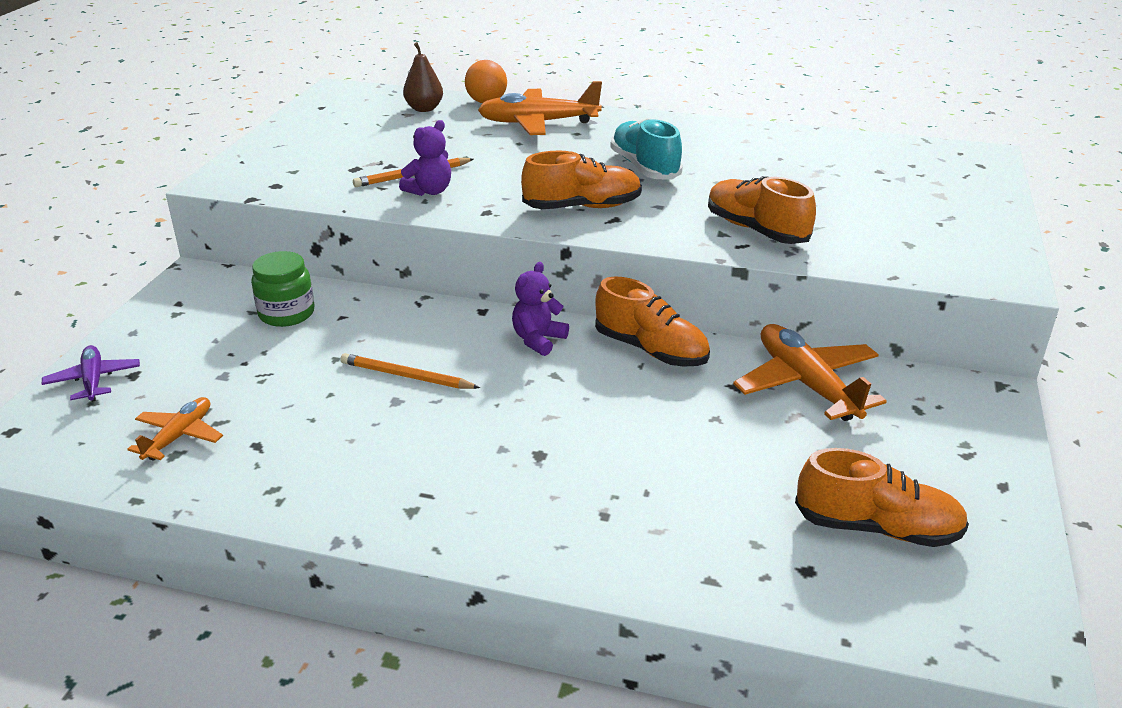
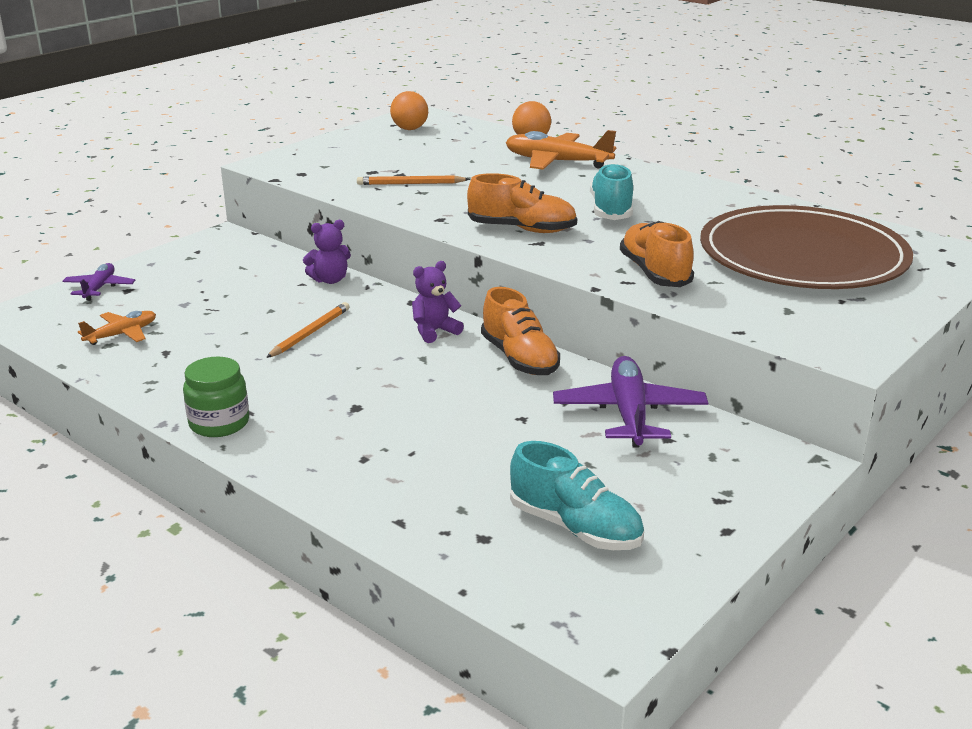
camera: 25 degrees right, 5 degrees down
green jar [251,251,315,327] -> green jar moved to [183,357,249,437]
orange pencil [340,353,480,389] -> orange pencil turned 75 degrees clockwise [266,302,350,358]
purple teddy bear [399,120,451,196] -> purple teddy bear moved to [303,220,351,284]
brown pear [403,42,443,112] -> none
orange plane [733,324,887,421] -> purple plane [553,356,708,448]
orange shoe [795,448,969,547] -> turquoise shoe [510,441,644,550]
none -> orange ball [390,91,428,130]
none -> brown plate [700,205,913,289]

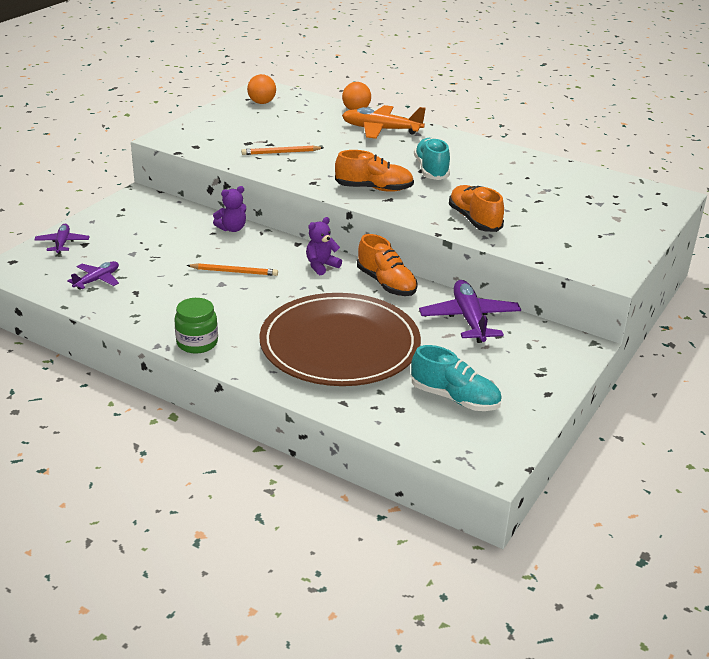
camera: 10 degrees left, 5 degrees up
orange plane [78,311,156,345] -> purple plane [67,261,119,290]
orange pencil [266,302,350,358] -> orange pencil turned 75 degrees clockwise [186,263,278,276]
brown plate [700,205,913,289] -> brown plate moved to [259,293,421,386]

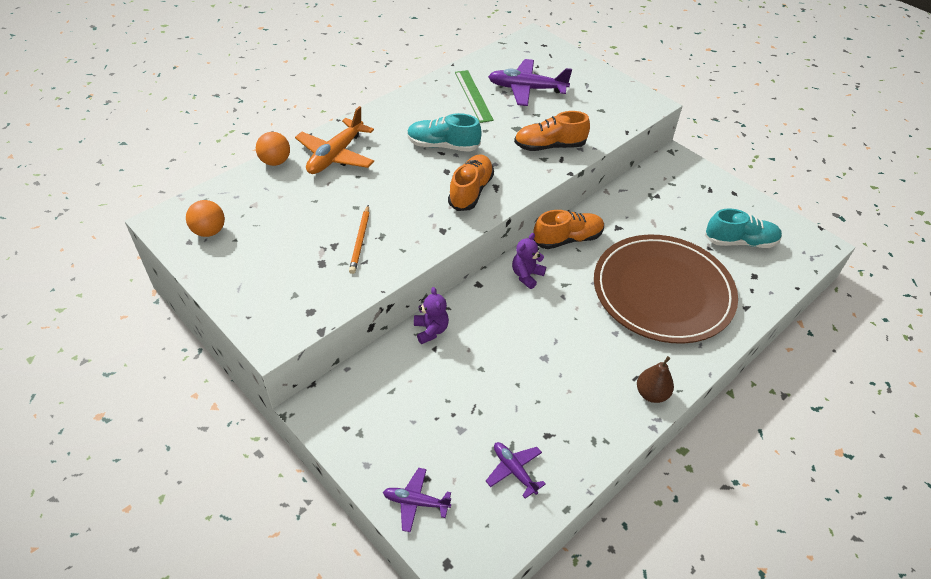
camera: 75 degrees left, 15 degrees up
green jar [175,298,218,353] -> brown pear [637,356,674,403]
orange pencil [186,263,278,276] -> none
purple teddy bear [306,217,342,275] -> purple teddy bear turned 60 degrees clockwise [512,233,546,289]
turquoise shoe [411,345,502,411] -> turquoise shoe turned 45 degrees clockwise [705,208,782,248]
purple plane [419,280,521,343] -> purple plane moved to [488,59,572,106]
none -> green ruler [455,70,494,123]

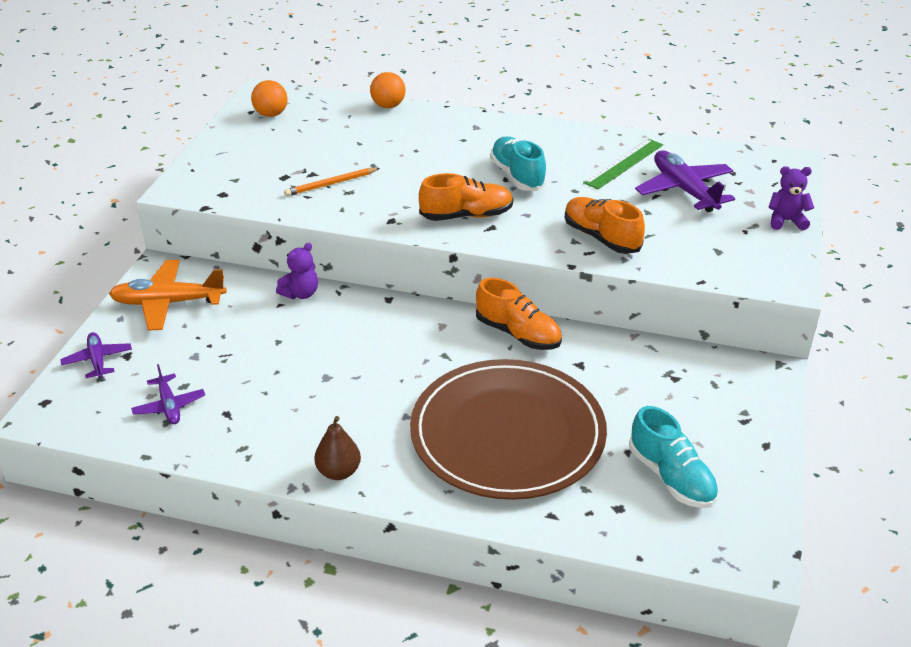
camera: 60 degrees right, 10 degrees down
orange plane [295,106,374,174] -> orange plane moved to [109,260,227,330]
purple plane [486,442,546,499] -> purple plane turned 135 degrees clockwise [131,364,205,424]
purple teddy bear [512,233,546,289] -> purple teddy bear moved to [769,166,814,230]

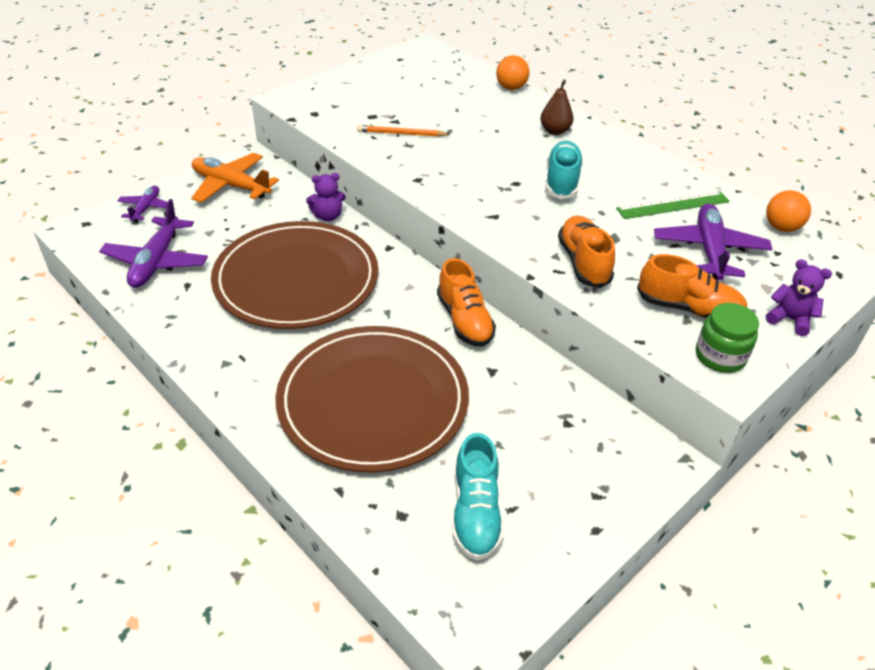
camera: 30 degrees right, 5 degrees up
purple plane [131,364,205,424] -> purple plane [99,199,208,288], size x1.74
orange ball [251,80,287,117] -> orange ball moved to [766,190,811,232]
brown pear [314,416,361,480] -> brown pear moved to [540,80,573,135]
orange shoe [419,173,513,221] -> orange shoe moved to [637,254,747,318]
none -> brown plate [211,221,379,329]
none -> green jar [696,303,759,373]

